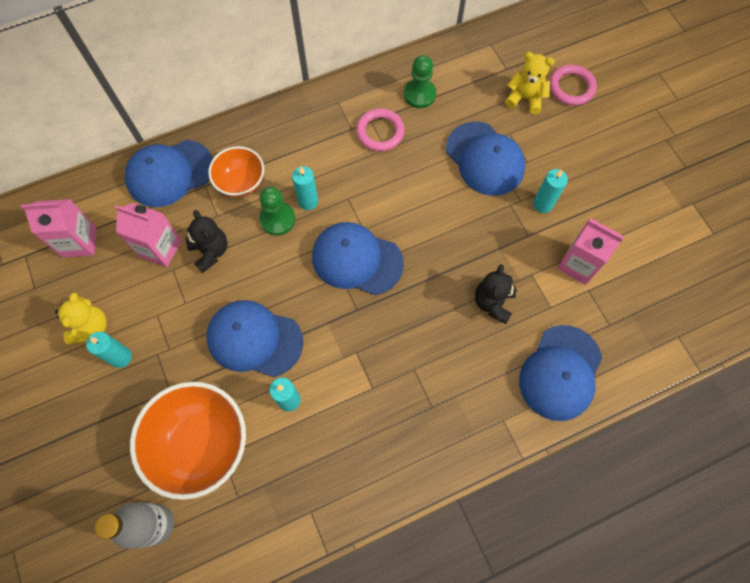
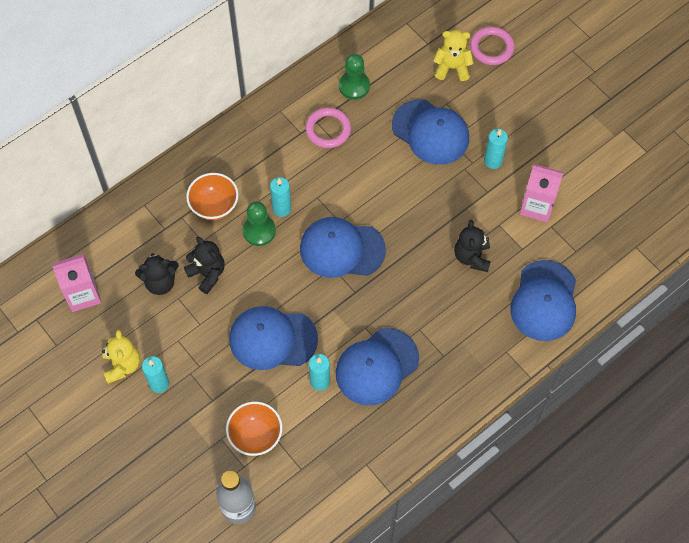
camera: 15 degrees left, 5 degrees down
pink carton [115,203,182,267] -> black teddy bear [135,253,179,295]
blue cap [125,140,213,207] -> blue cap moved to [336,328,419,405]
orange bowl [130,382,246,500] -> orange bowl [226,402,282,456], size x0.58

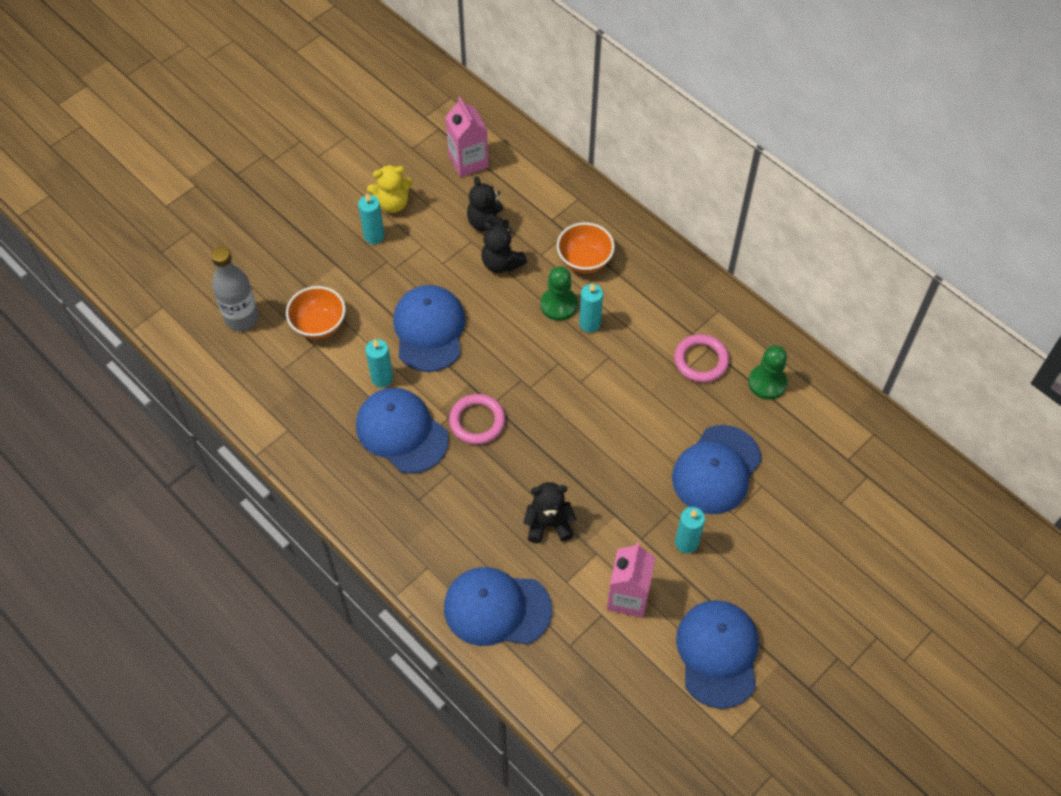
camera: 85 degrees right, 5 degrees down
black teddy bear [184,237,225,294] -> black teddy bear turned 90 degrees clockwise [481,222,527,273]
blue cap [300,217,386,278] -> blue cap moved to [676,600,758,709]
yellow teddy bear [434,30,474,81] -> none
pink ring [470,27,515,65] -> pink ring moved to [449,394,505,445]

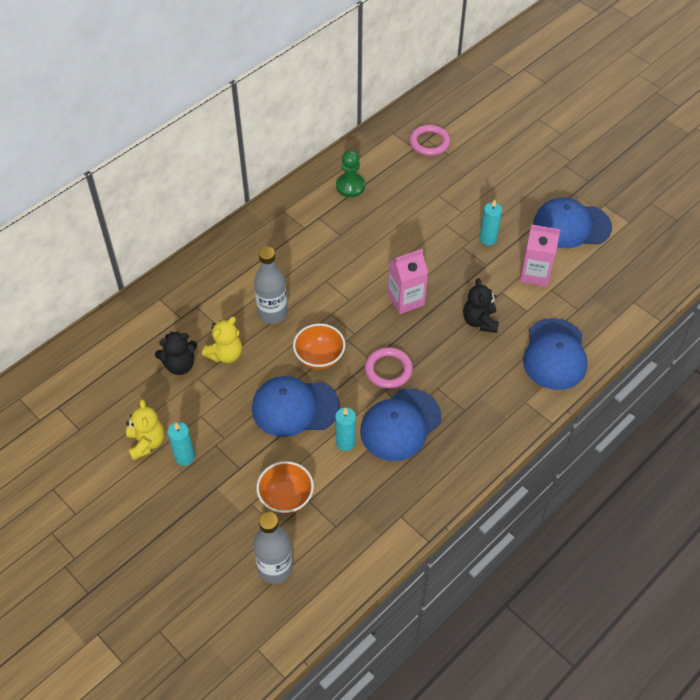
camera: 90 degrees left, 5 degrees down
pink carton [445,97,489,177] -> pink carton moved to [388,249,428,314]
black teddy bear [481,222,527,273] -> yellow teddy bear [202,317,242,363]
green pawn [541,266,578,321] -> grey bottle [254,247,288,324]
orange bowl [557,222,615,273] -> orange bowl moved to [293,324,345,370]
turquoise candle [579,283,603,333] -> none
blue cap [672,425,762,514] -> none
pink ring [674,334,729,383] -> pink ring moved to [409,125,450,156]

